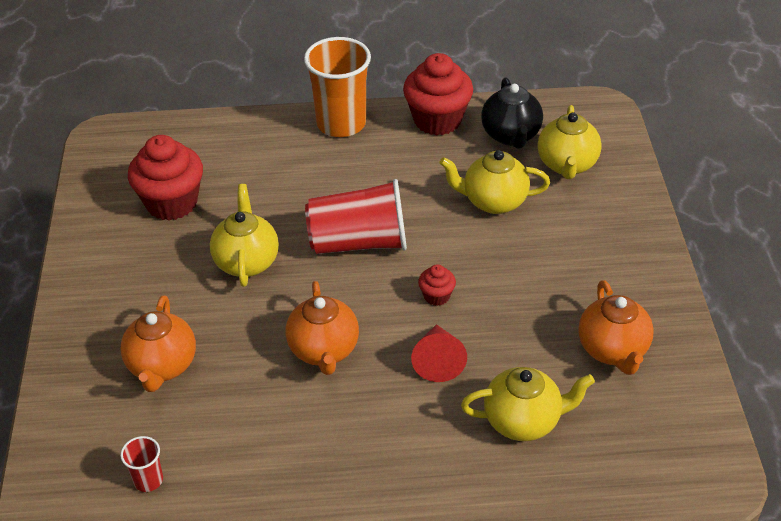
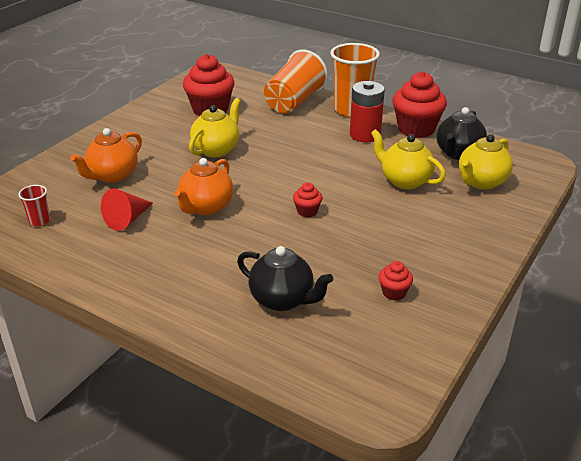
camera: 35 degrees right, 10 degrees down
red cup [305,179,407,254] -> none
red cone [411,324,467,382] -> red cone moved to [101,189,153,231]
yellow teapot [461,367,595,441] -> black teapot [237,246,333,311]
orange teapot [578,280,654,375] -> red cupcake [379,261,413,301]
none -> orange cup [264,50,328,114]
none -> red battery [350,81,385,142]

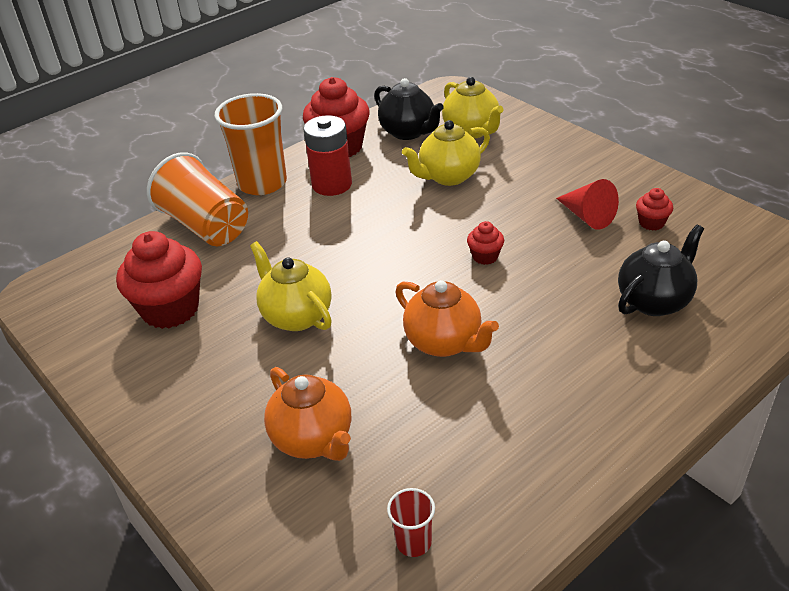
camera: 70 degrees left, 5 degrees up
red cone [101,189,153,231] -> red cone moved to [556,179,619,230]

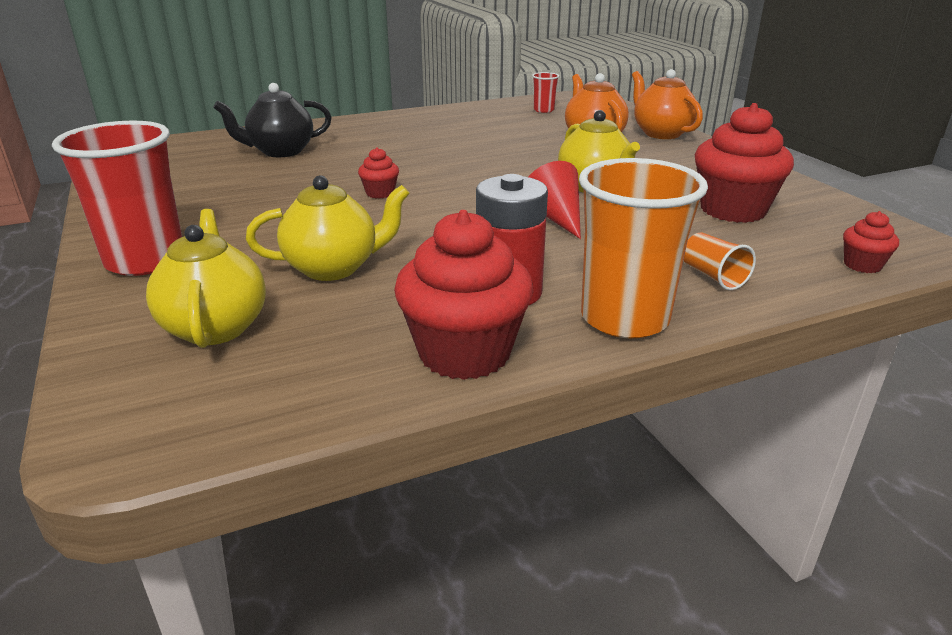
camera: 165 degrees left, 10 degrees down
orange cup [147,152,248,246] -> orange cup [684,233,756,290], size x0.45
black teapot [374,78,444,140] -> none
orange teapot [395,280,499,357] -> orange teapot moved to [632,69,703,139]
red cone [556,179,619,230] -> red cone moved to [528,161,581,239]
red cupcake [636,188,673,231] -> red cupcake moved to [843,211,899,273]
none -> red cup [52,121,182,276]

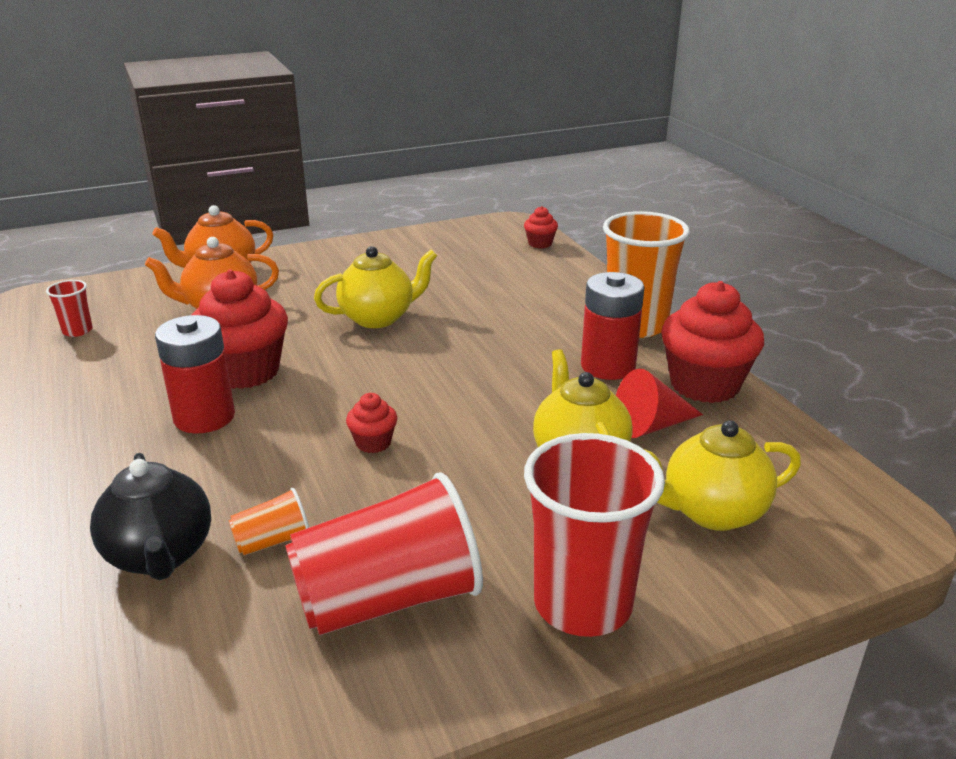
camera: 90 degrees left, 0 degrees up
red cone [528,161,581,239] -> red cone moved to [616,369,703,438]
orange cup [684,233,756,290] -> orange cup moved to [228,488,309,556]
red cupcake [695,103,794,223] -> red cupcake moved to [192,269,288,389]
none -> red battery [155,315,235,434]
none -> red cup [285,472,483,635]

